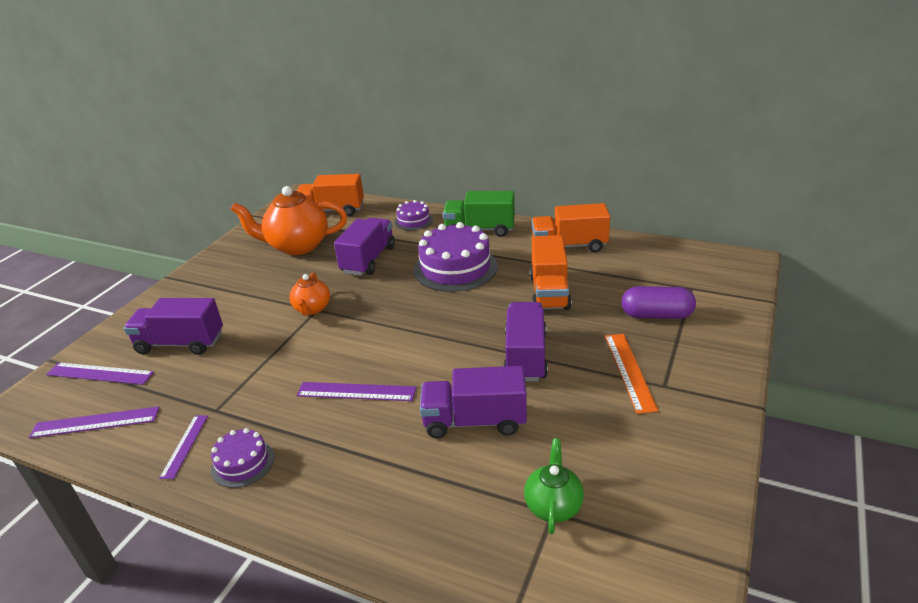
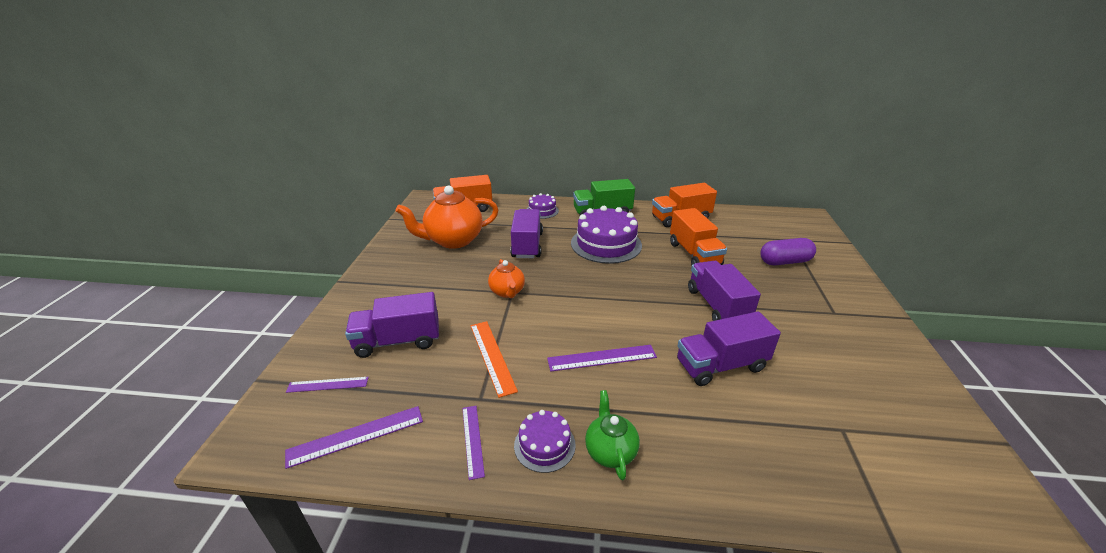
camera: 20 degrees left, 0 degrees up
purple ruler [46,362,154,385] -> purple ruler [286,377,369,393], size x0.66
green teapot [524,438,584,534] -> green teapot moved to [585,390,640,480]
orange ruler [605,334,658,414] -> orange ruler moved to [470,321,518,398]

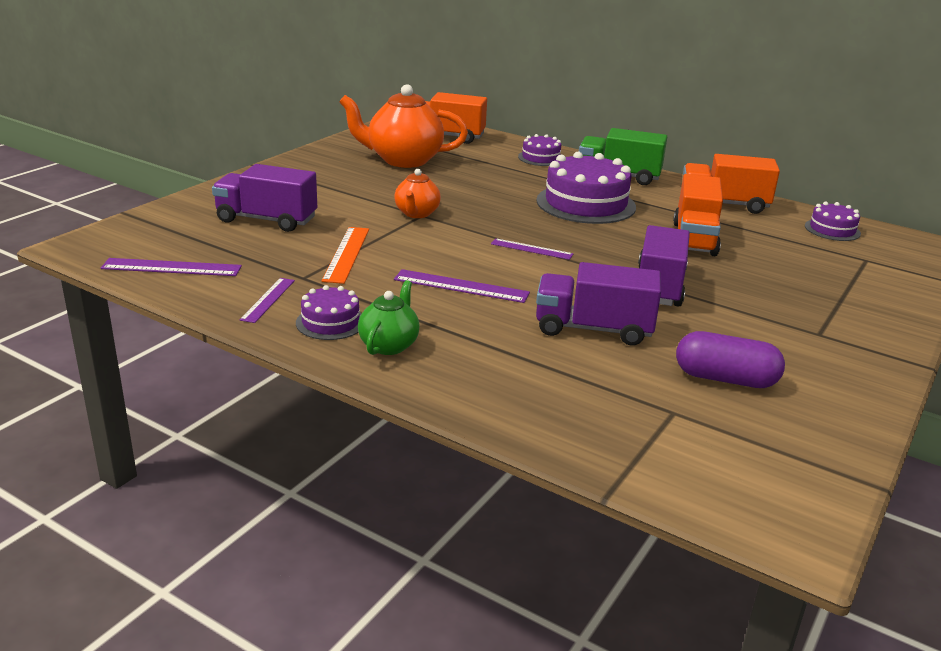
camera: 25 degrees right, 5 degrees down
purple ruler [286,377,369,393] -> purple ruler moved to [491,238,573,260]
purple truck [510,209,543,258] -> none
purple capsule [760,238,816,265] -> purple capsule moved to [676,331,785,388]
none -> purple cake [805,202,861,241]

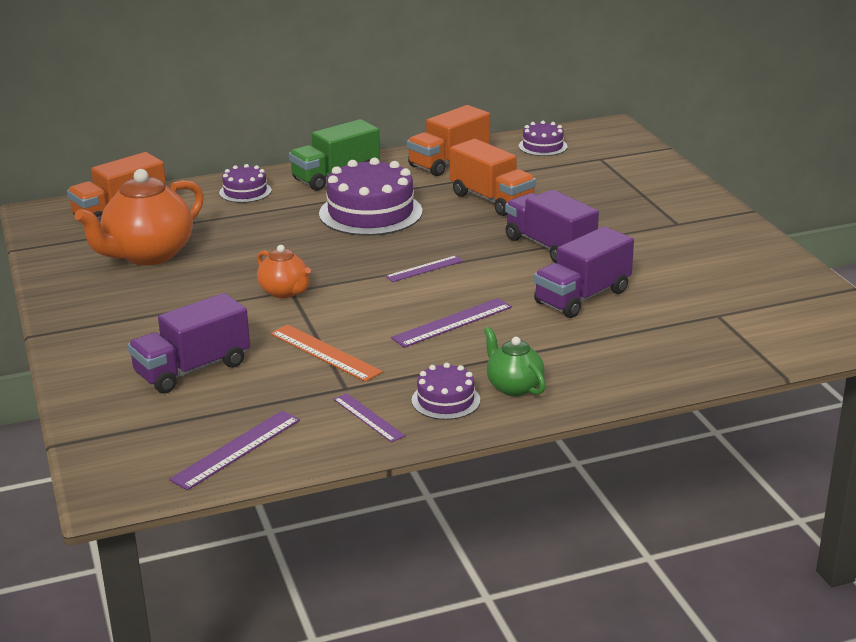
camera: 50 degrees left, 0 degrees up
purple capsule [676,331,785,388] -> none

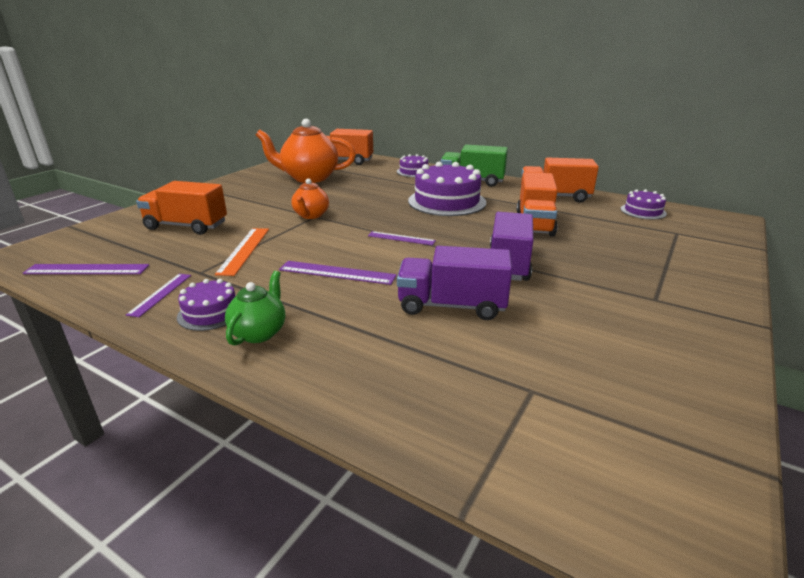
camera: 50 degrees right, 0 degrees up
purple truck [128,293,250,393] -> orange truck [136,181,227,235]

